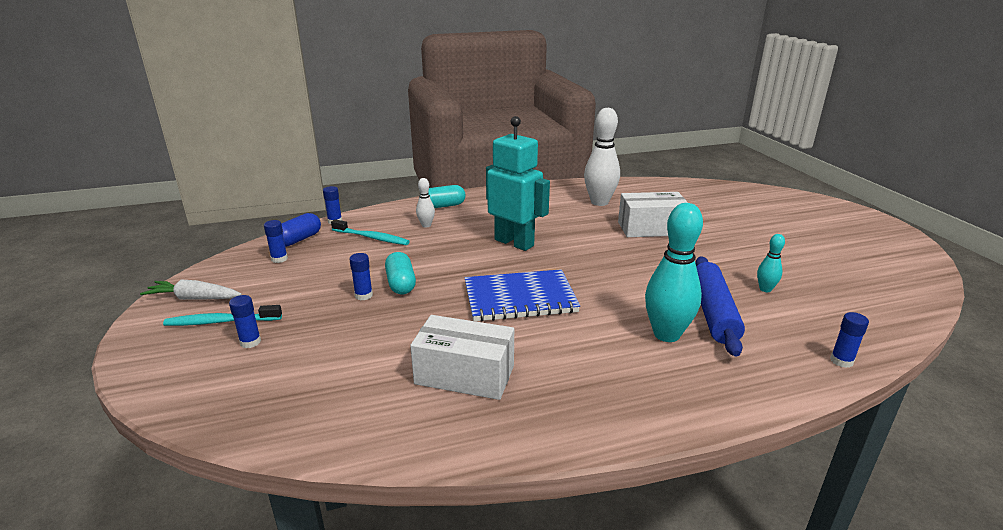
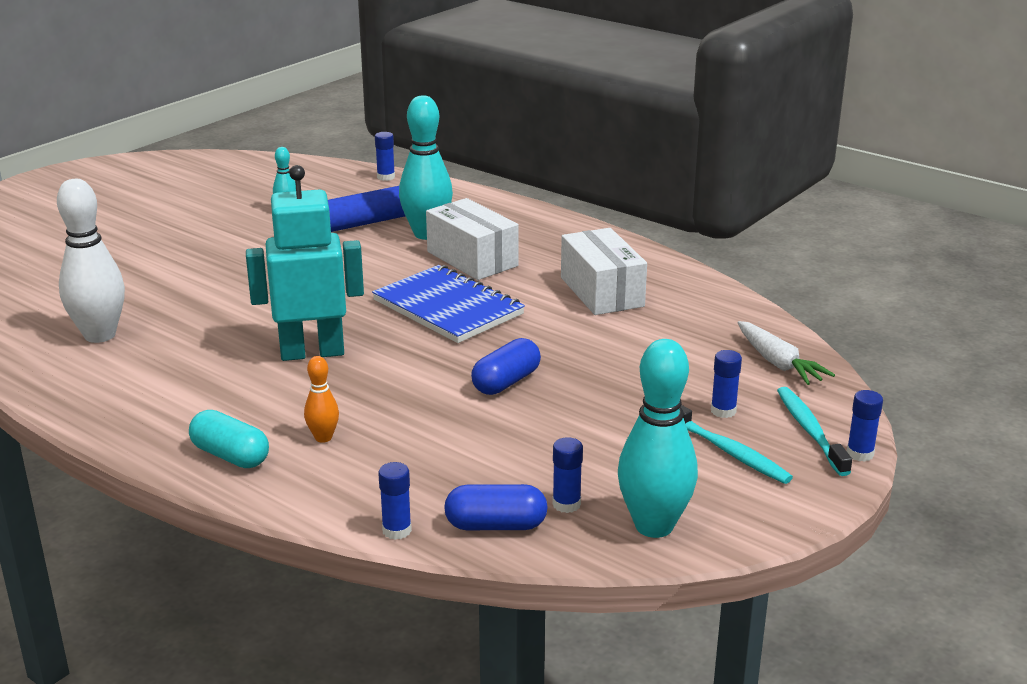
camera: 125 degrees left, 0 degrees up
white carrot [140,280,242,300] -> white carrot moved to [738,321,835,385]
turquoise toothbrush [331,219,410,245] -> turquoise toothbrush moved to [777,387,852,476]
blue glue stick [349,253,373,300] -> blue glue stick moved to [847,390,883,462]
turquoise capsule [385,252,416,294] -> blue capsule [471,338,541,395]
white bowling pin [416,178,435,228] -> orange bowling pin [304,356,339,443]
turquoise robot [486,116,550,251] -> turquoise robot turned 75 degrees clockwise [246,165,364,361]
white box [618,192,688,237] -> white box moved to [426,198,519,280]
none -> turquoise bowling pin [618,339,698,538]

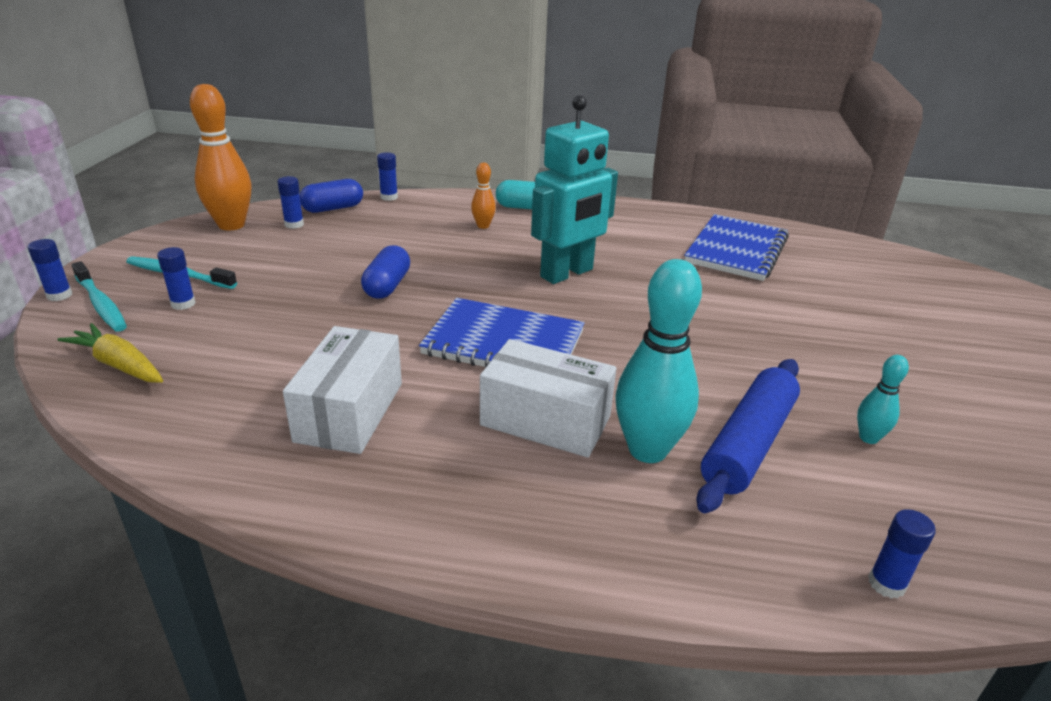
camera: 150 degrees right, 5 degrees up
white bowling pin [57,179,125,343] -> blue notebook [684,214,789,281]
white box [561,228,647,315] -> white box turned 60 degrees clockwise [283,326,402,454]
turquoise bowling pin [618,339,698,538] -> orange bowling pin [190,84,251,231]
white carrot [738,321,835,385] -> yellow carrot [57,323,163,383]

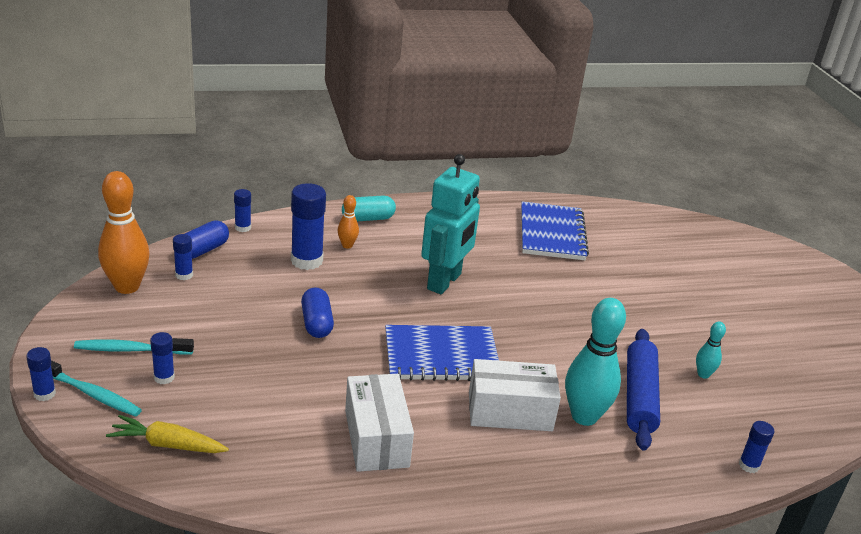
camera: 25 degrees left, 0 degrees up
none -> blue glue stick [291,183,326,270]

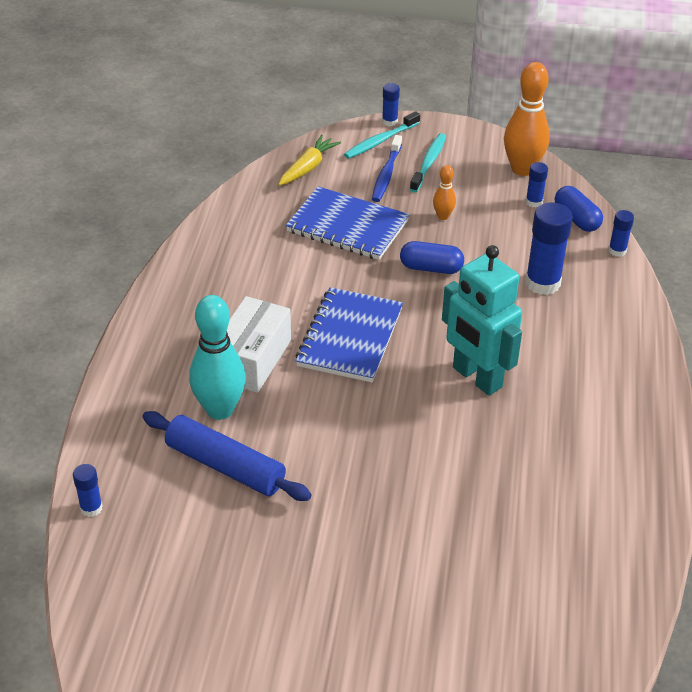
camera: 115 degrees right, 10 degrees up
blue glue stick [150,332,175,384] -> blue toothbrush [372,135,402,202]
orange bowling pin [338,195,359,249] -> orange bowling pin moved to [433,165,456,220]
turquoise capsule [342,196,396,221] -> none
white box [345,374,414,472] -> none
blue notebook [521,201,589,260] -> blue notebook moved to [286,186,409,260]
turquoise bowling pin [696,322,726,379] -> none

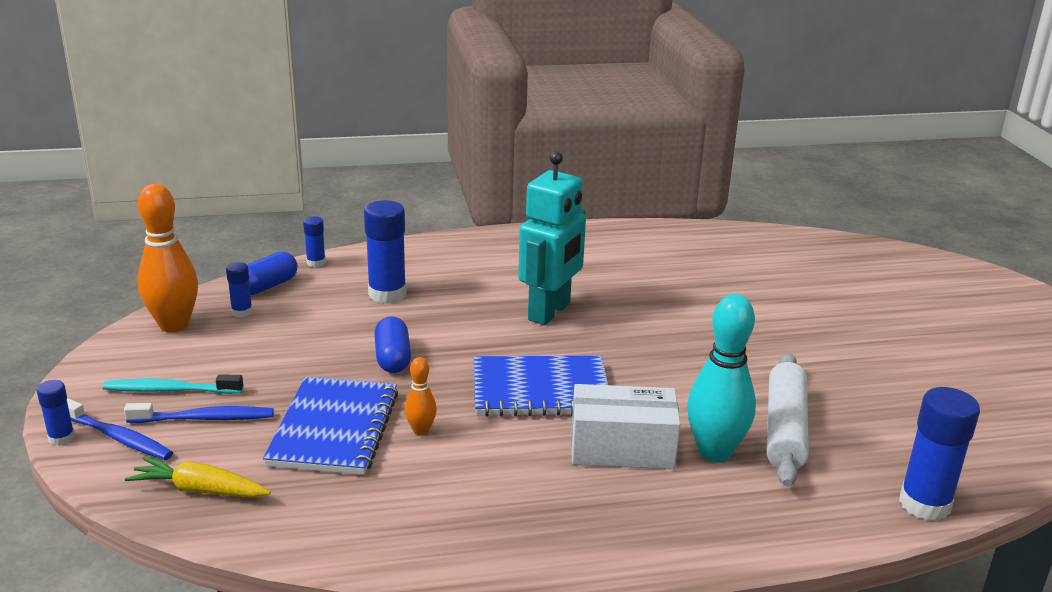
camera: 110 degrees left, 15 degrees down
blue glue stick [73,464,103,517] -> blue glue stick [899,387,980,521], size x1.91
blue rolling pin [142,411,312,501] -> white rolling pin [767,353,809,487]
turquoise toothbrush [344,111,420,159] -> blue toothbrush [67,398,173,460]
orange bowling pin [433,165,456,220] -> orange bowling pin moved to [405,357,437,436]

